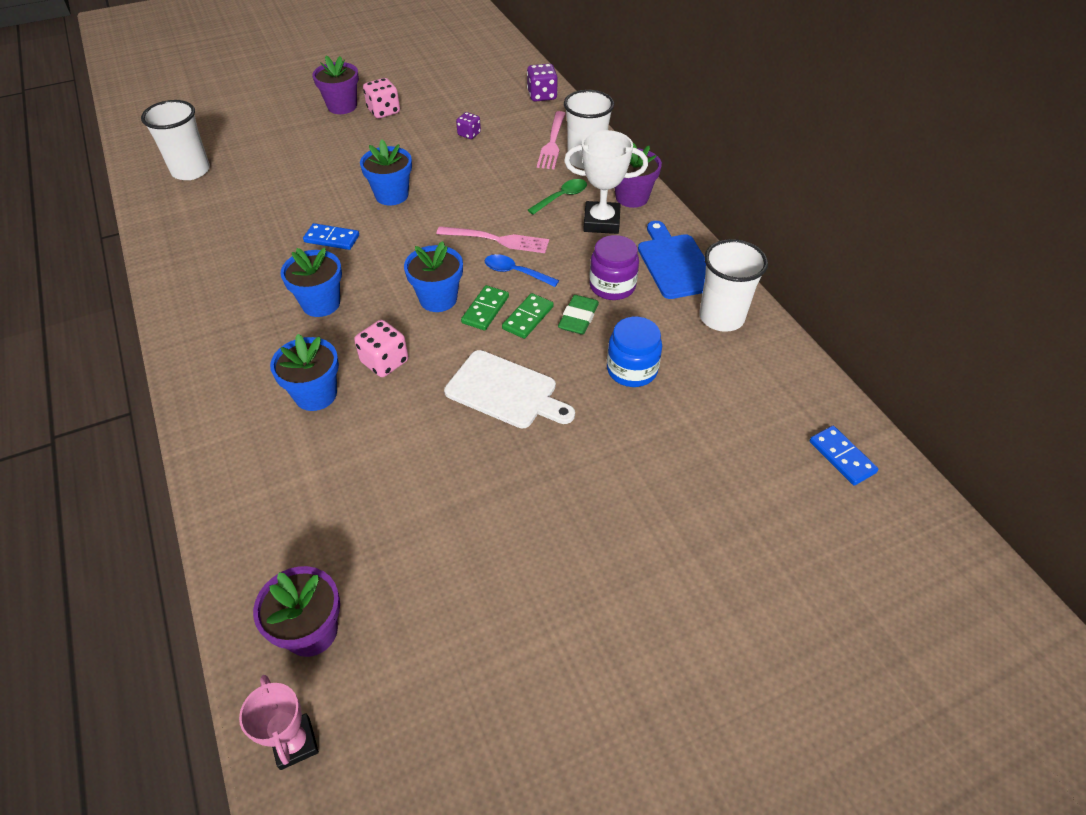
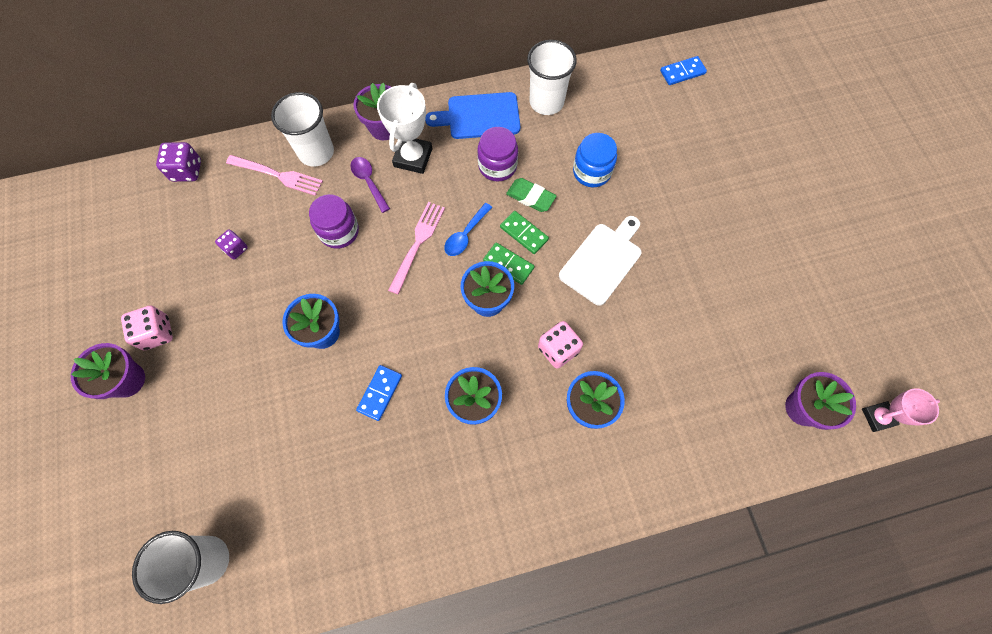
camera: 80 degrees left, 20 degrees up
green spoon [528,179,587,214] -> purple spoon [350,157,390,213]
none -> purple jar [309,194,359,249]

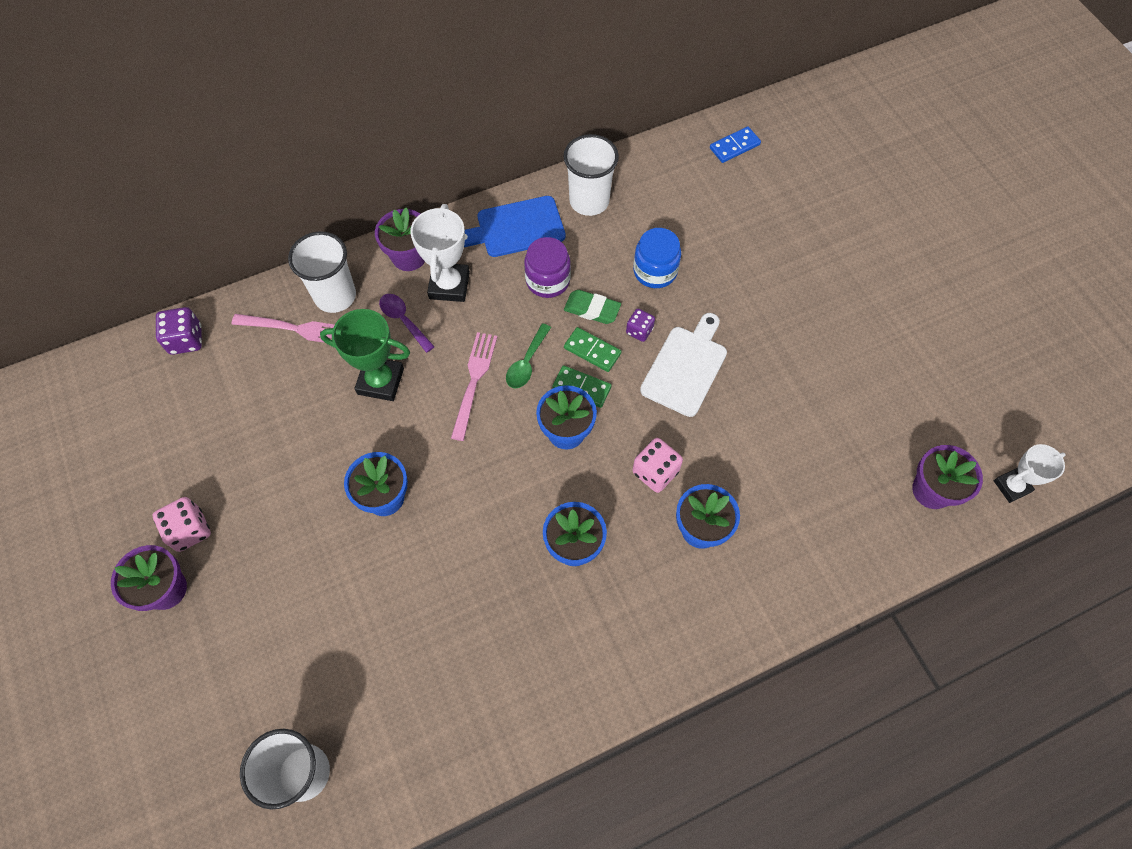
camera: 10 degrees left, 5 degrees down
purple dice [215,229,248,260] -> purple dice moved to [626,309,655,342]
purple jar [309,194,359,249] -> green trophy [320,309,410,401]
blue domino [356,365,402,421] -> none
blue spoon [444,203,492,256] -> green spoon [506,323,551,389]
pink trophy [862,388,940,432] -> white trophy [994,444,1066,503]

